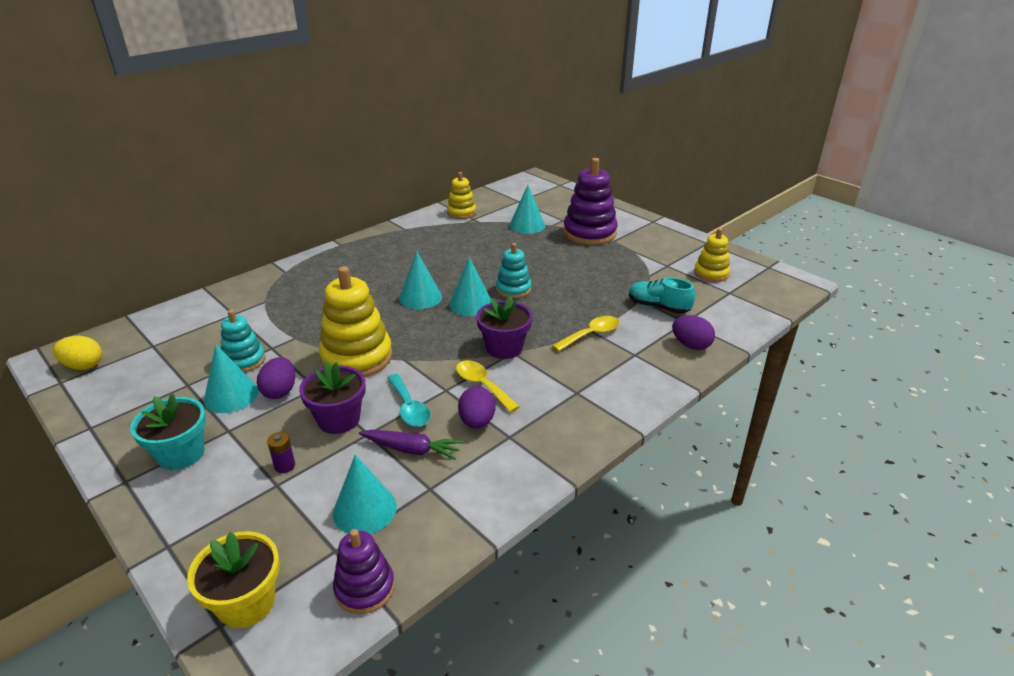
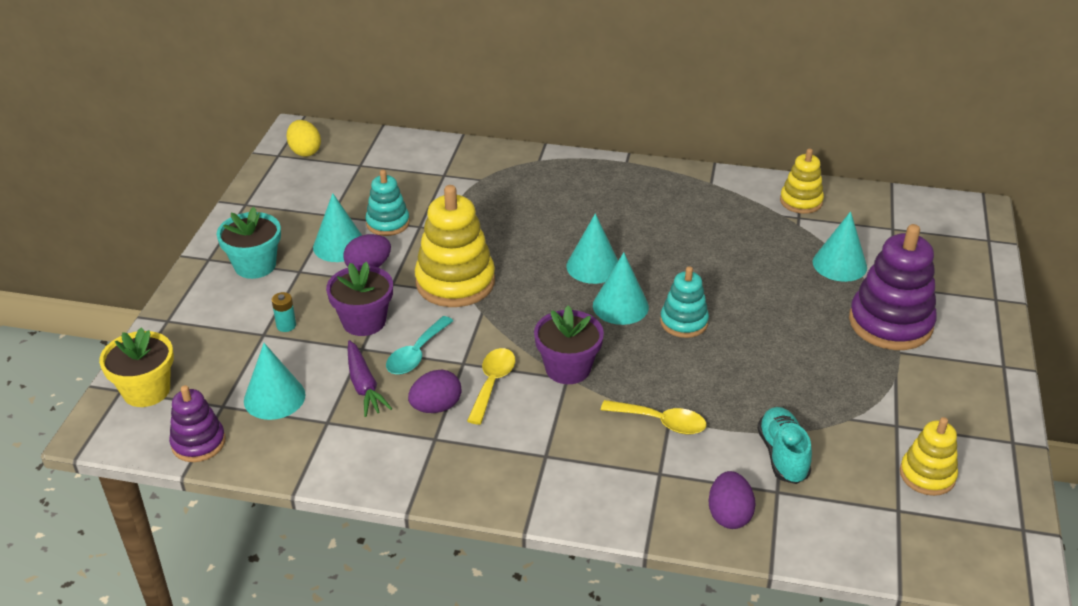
camera: 55 degrees right, 5 degrees up
purple battery [267,432,295,473] -> turquoise battery [272,292,296,332]

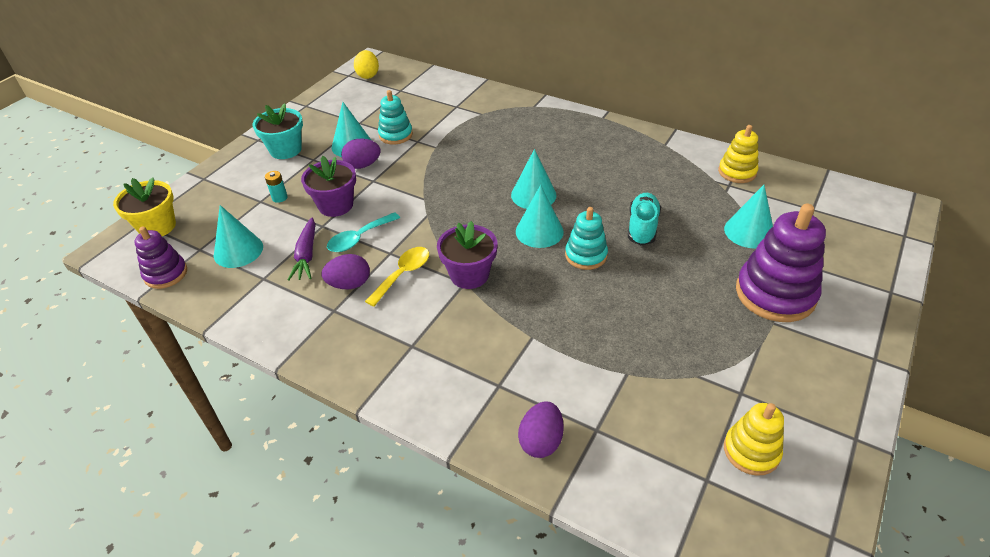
camera: 20 degrees right, 5 degrees up
yellow stacking toy [415,185,495,307] -> none
yellow spoon [601,400,706,434] -> none
turquoise shoe [757,407,812,484] -> turquoise shoe moved to [628,193,661,245]

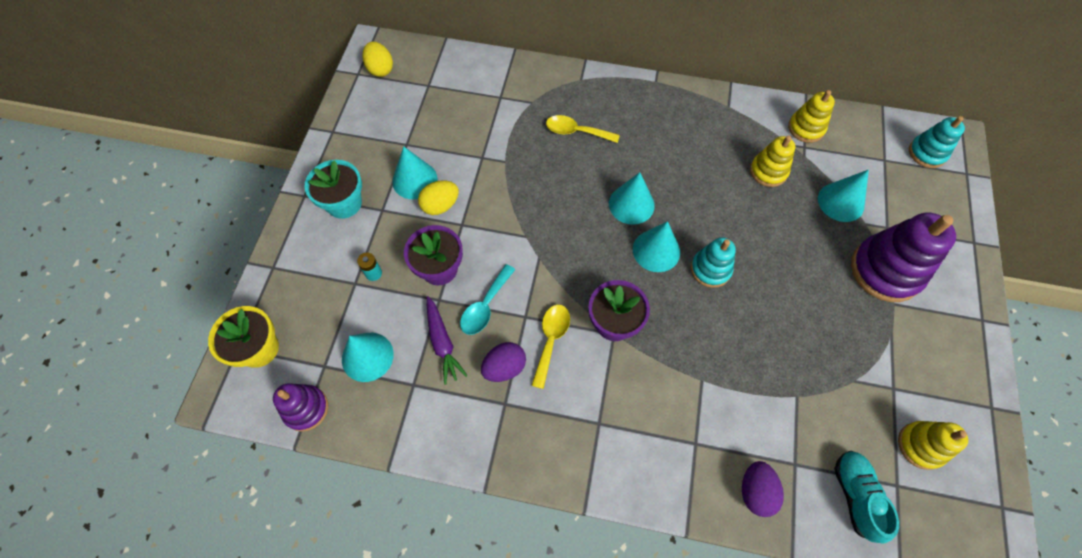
camera: 20 degrees left, 20 degrees up
purple egg [341,138,381,169] -> yellow egg [418,180,459,215]
turquoise stacking toy [378,90,413,145] -> turquoise stacking toy moved to [909,116,965,168]
turquoise shoe [628,193,661,245] -> turquoise shoe moved to [834,451,899,543]
none -> yellow spoon [546,115,620,143]
none -> yellow stacking toy [750,135,795,187]

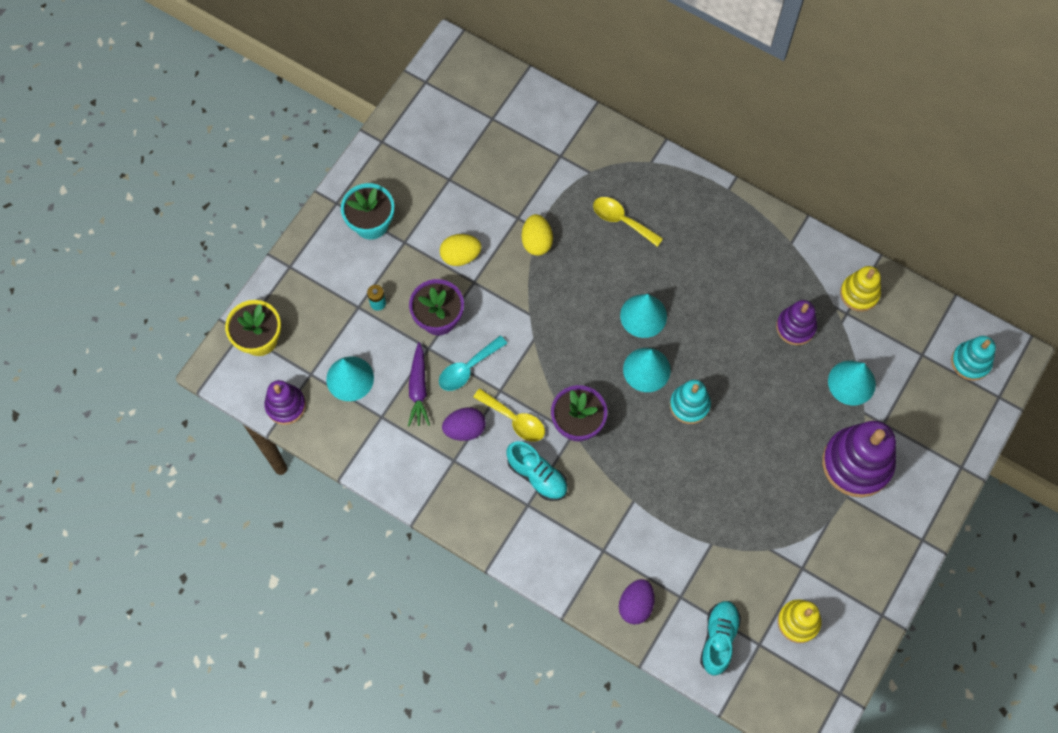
camera: 20 degrees right, 5 degrees up
yellow egg [363,42,393,77] -> yellow egg moved to [522,214,553,256]
turquoise cone [392,146,438,199] -> none
yellow spoon [531,305,570,389] -> yellow spoon turned 90 degrees clockwise [473,389,545,442]
yellow stacking toy [750,135,795,187] -> purple stacking toy [776,300,817,345]
none -> turquoise shoe [506,441,568,501]

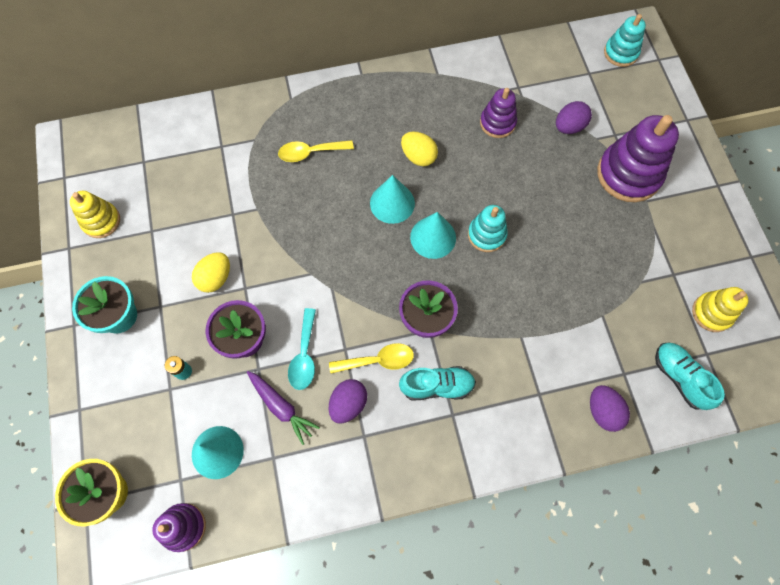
camera: 45 degrees left, 0 degrees up
yellow egg [522,214,553,256] -> yellow egg moved to [401,132,438,166]
turquoise cone [828,361,876,405] -> purple egg [556,101,592,134]
yellow stacking toy [840,266,881,312] -> yellow stacking toy moved to [70,191,120,238]

